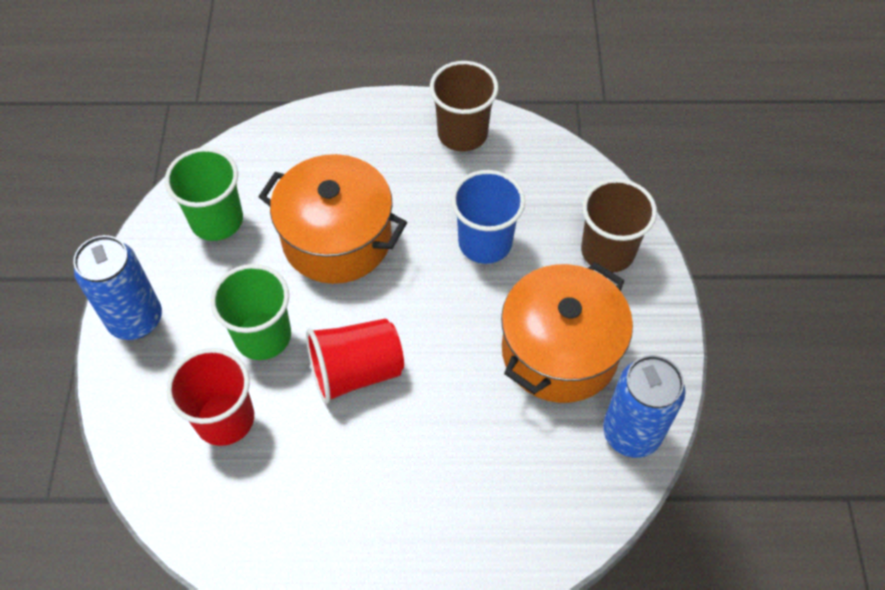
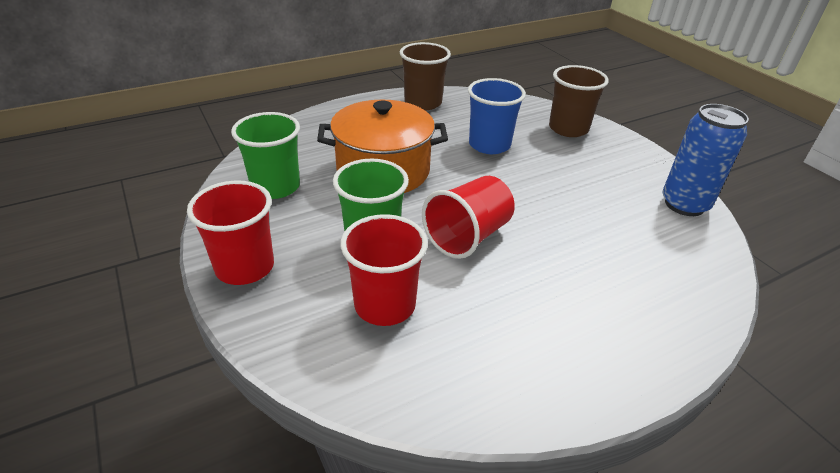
camera: 30 degrees left, 20 degrees down
blue can [73,235,162,340] -> red cup [187,181,274,285]
orange pot [501,262,633,403] -> none

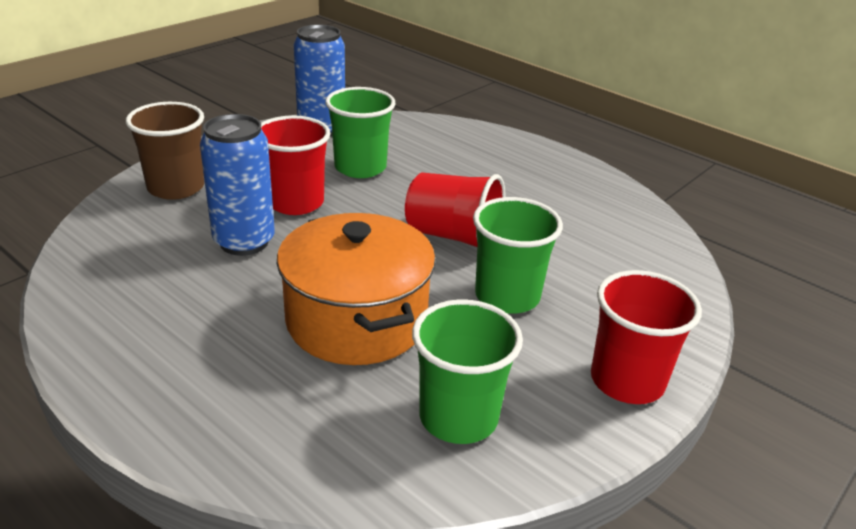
camera: 110 degrees left, 5 degrees down
red cup [340,214,428,326] -> red cup moved to [261,116,330,215]
brown cup [400,42,451,110] -> none
blue cup [468,78,526,154] -> blue can [200,114,275,256]
none -> green cup [325,87,396,178]

